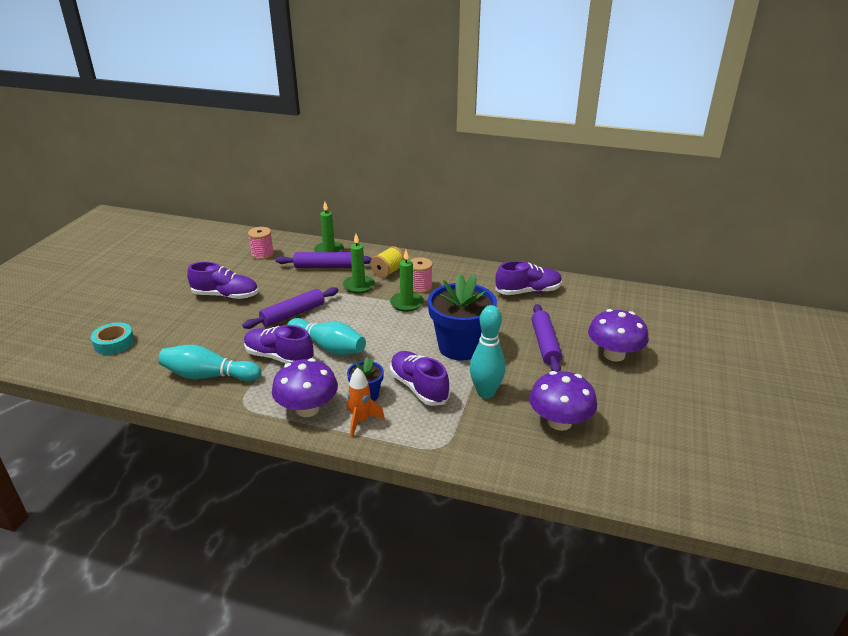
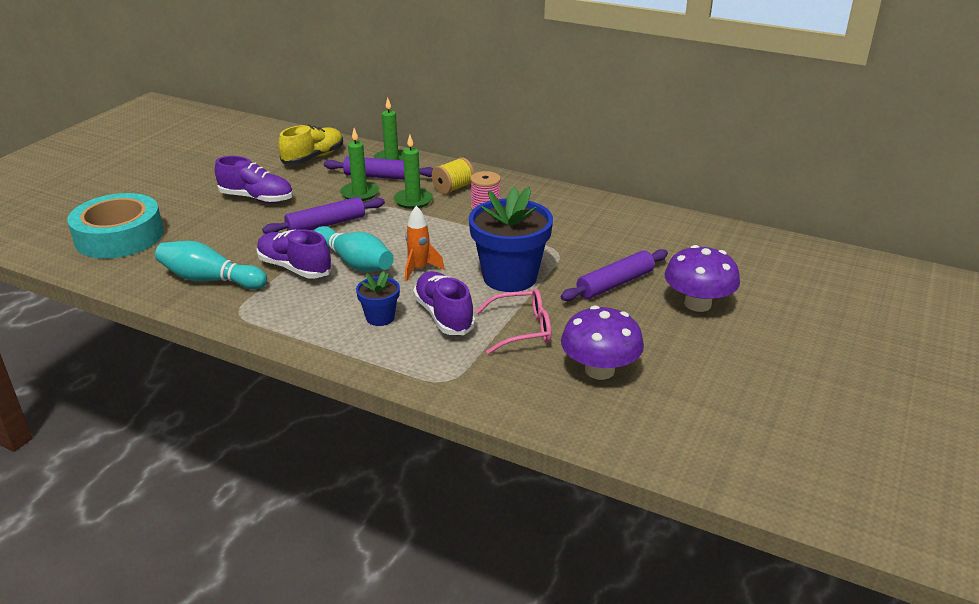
camera: 10 degrees right, 0 degrees up
turquoise tape [91,322,135,355] -> turquoise tape [67,193,164,259], size x1.93
pink spool [248,227,274,260] -> yellow shoe [278,125,343,165]
purple mushroom [272,358,338,417] -> none
orange rocket [347,368,385,438] -> orange rocket moved to [405,206,444,281]
green candle [390,250,424,312] -> green candle moved to [340,128,379,201]
turquoise bowling pin [470,305,506,399] -> pink glasses [476,288,551,354]
purple shoe [495,261,562,295] -> none
purple rolling pin [531,304,562,371] -> purple rolling pin turned 45 degrees clockwise [561,249,668,301]

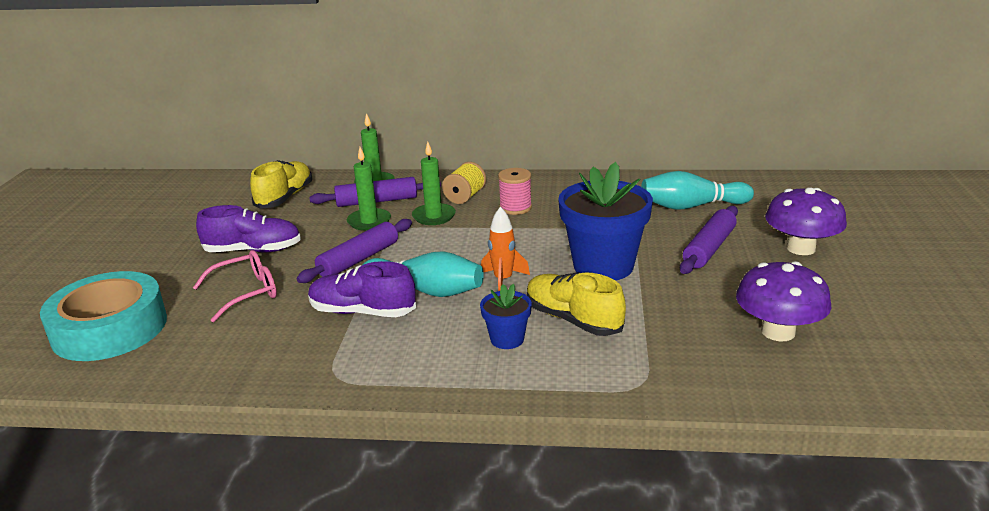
camera: 20 degrees left, 5 degrees down
turquoise bowling pin [155,241,267,290] -> turquoise bowling pin moved to [641,171,754,210]
purple shoe [413,271,475,335] -> yellow shoe [527,272,626,336]
pink glasses [476,288,551,354] -> pink glasses moved to [193,250,277,322]

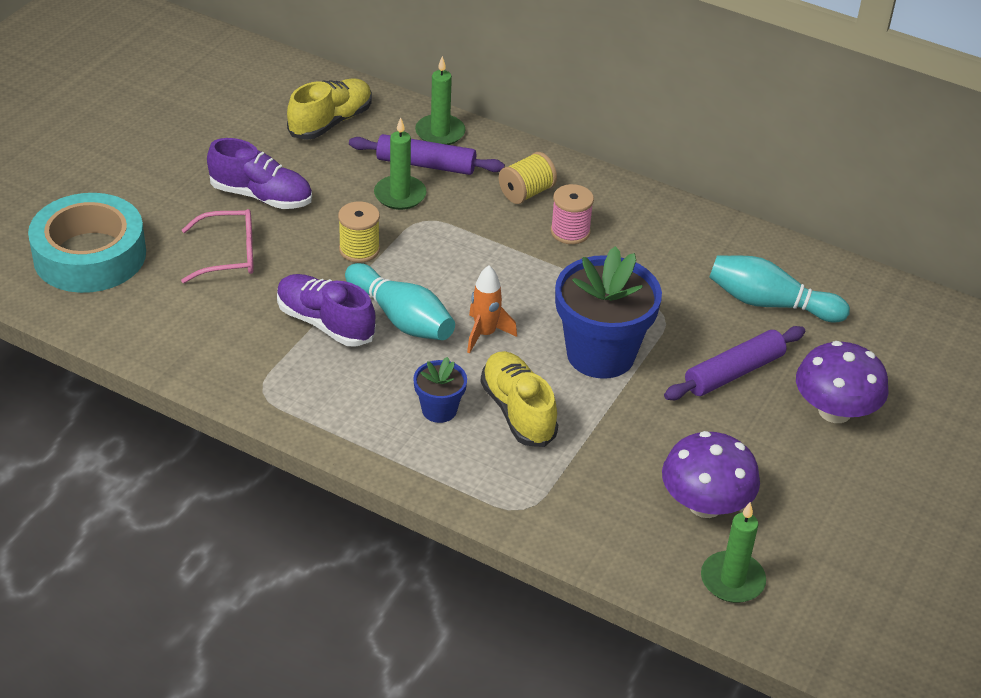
camera: 20 degrees right, 15 degrees up
purple rolling pin [297,219,412,283] -> yellow spool [338,201,380,263]
green candle [412,142,456,225] -> green candle moved to [701,502,766,603]

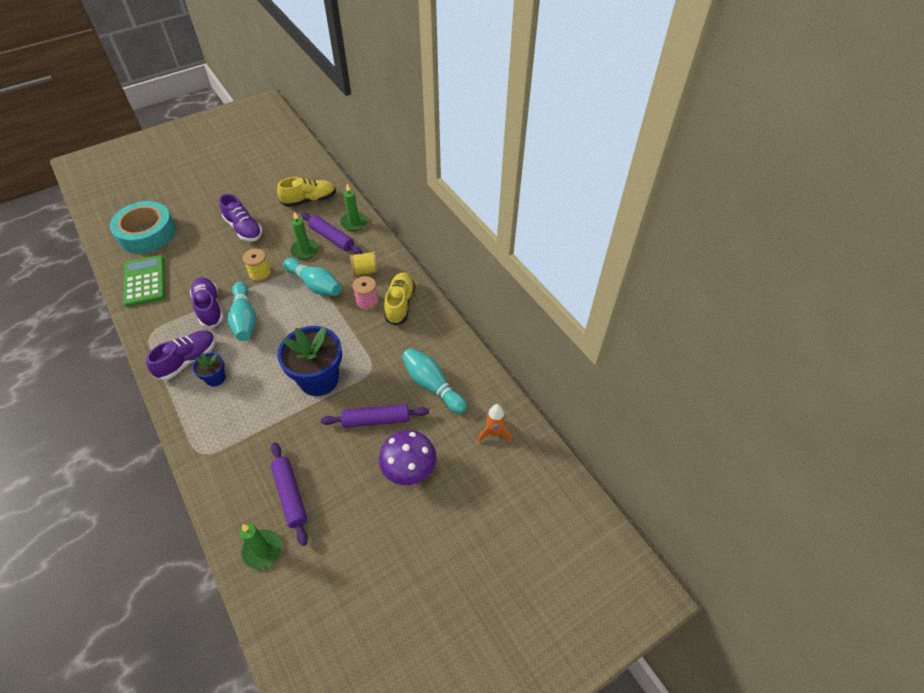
camera: 30 degrees right, 10 degrees up
pink glasses [181,209,254,283] -> none
orange rocket [467,265,517,353] -> orange rocket moved to [477,404,512,443]
yellow shoe [480,351,558,447] -> yellow shoe moved to [384,272,415,325]
purple mushroom [662,431,760,518] -> purple rolling pin [271,442,308,546]
none -> green calculator [123,255,165,307]
none -> purple shoe [146,331,216,380]
none -> turquoise bowling pin [283,258,341,296]

